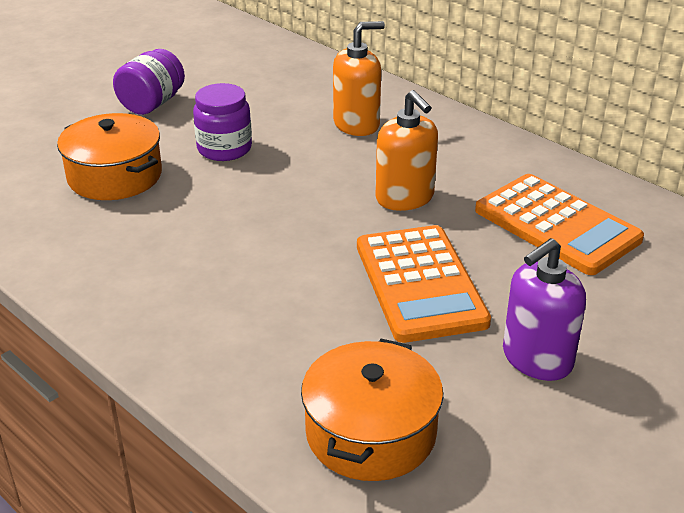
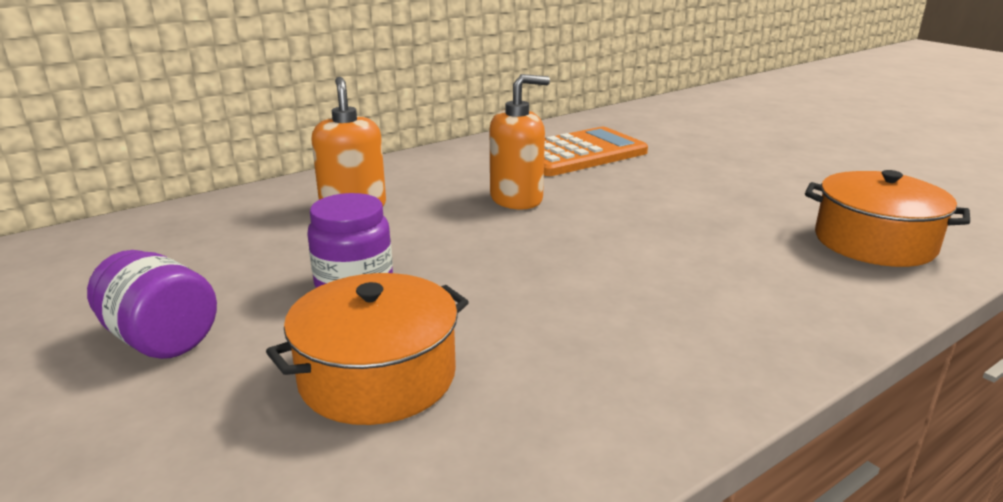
camera: 80 degrees left, 10 degrees down
orange calculator [357,225,491,343] -> none
purple soap dispenser [503,238,586,381] -> none

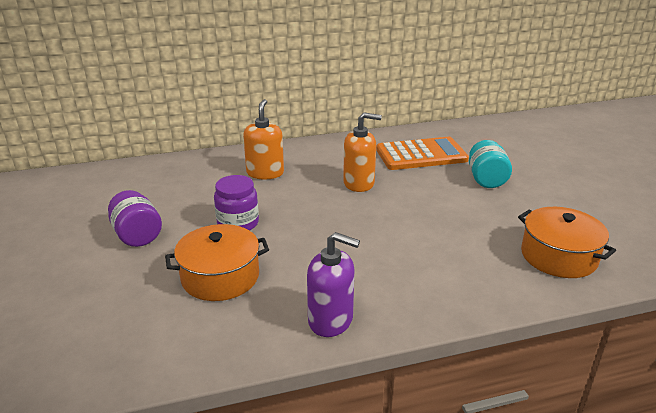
camera: 20 degrees right, 5 degrees up
none -> purple soap dispenser [307,232,360,337]
none -> turquoise jar [469,140,512,188]

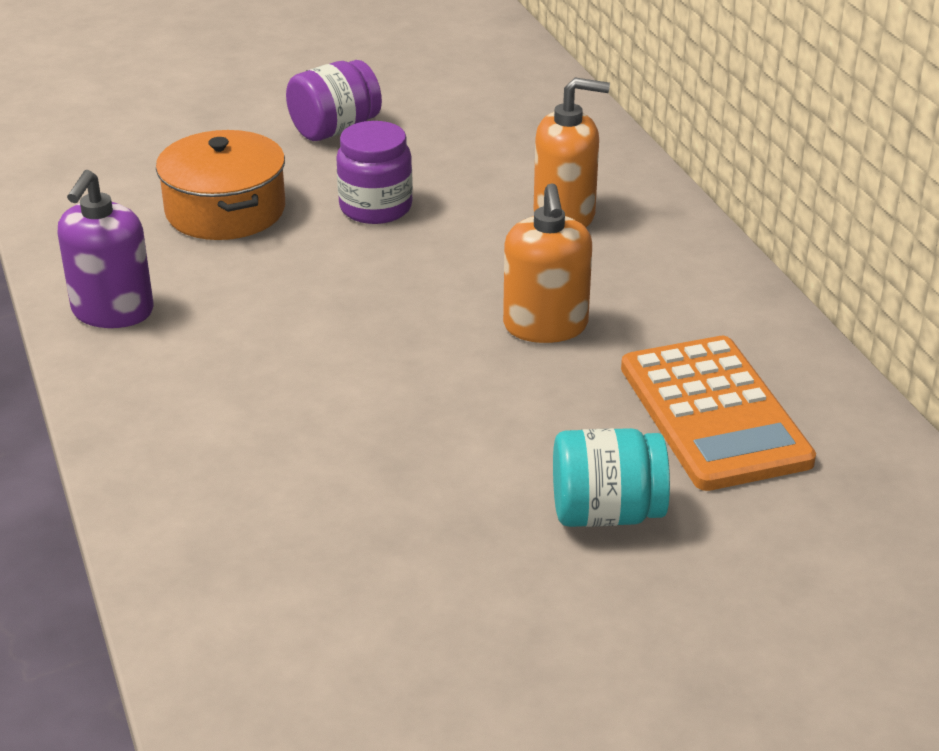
camera: 85 degrees right, 5 degrees up
orange pot [518,207,616,278] -> none

